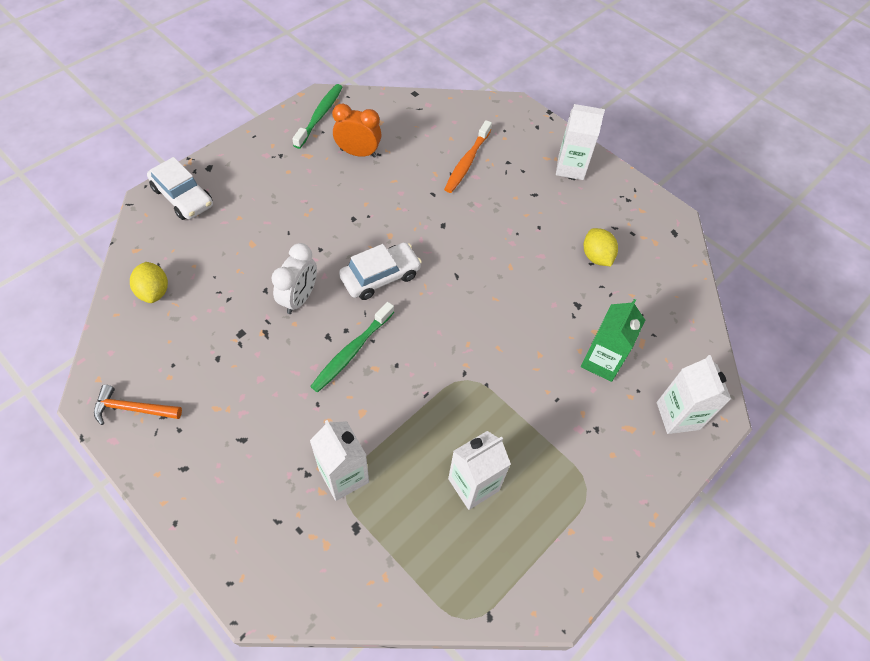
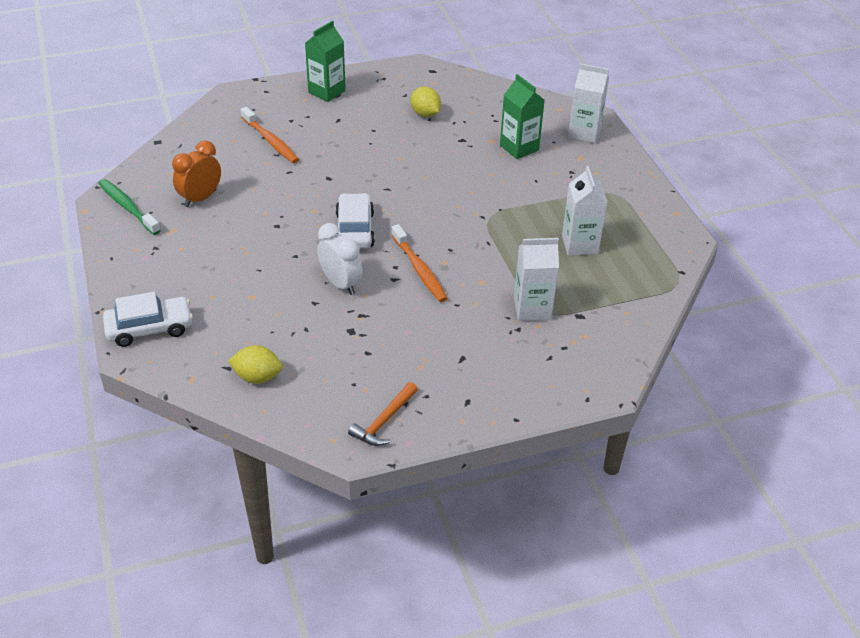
camera: 60 degrees left, 15 degrees down
green toothbrush [310,302,394,392] -> orange toothbrush [391,224,448,302]
white carton [556,104,605,180] -> green carton [305,21,346,102]
yellow lemon [584,228,618,266] -> yellow lemon turned 45 degrees clockwise [411,87,441,117]

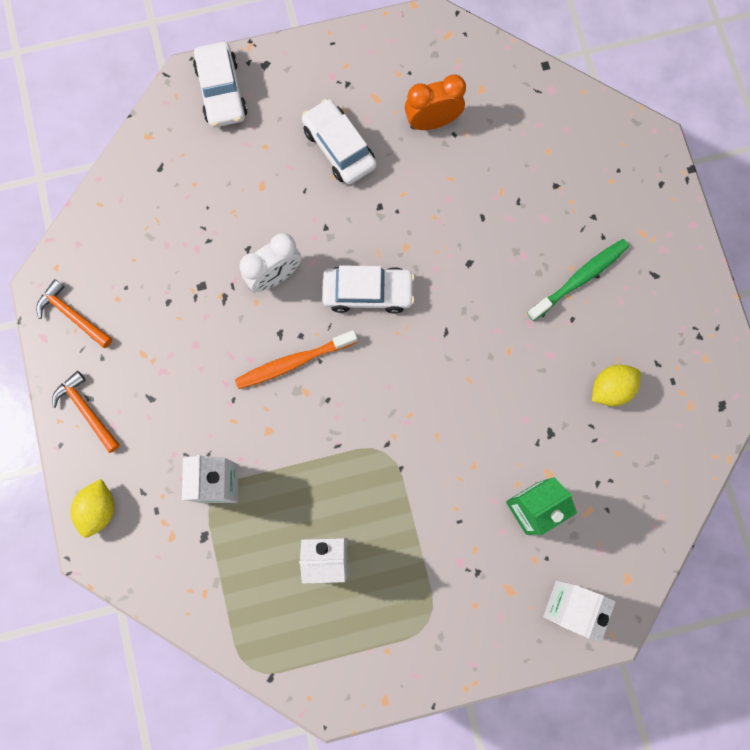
camera: 95 degrees right, 35 degrees up
green toothbrush [98,179,161,235] -> green toothbrush moved to [527,239,629,321]
orange clock [172,140,221,207] -> orange clock turned 60 degrees counterclockwise [405,75,466,130]
yellow lemon [228,345,282,384] -> yellow lemon moved to [71,479,114,538]
orange toothbrush [241,107,299,163] -> none
green carton [305,21,346,102] -> none
none -> orange hammer [52,371,120,453]
none -> white car [302,99,376,185]

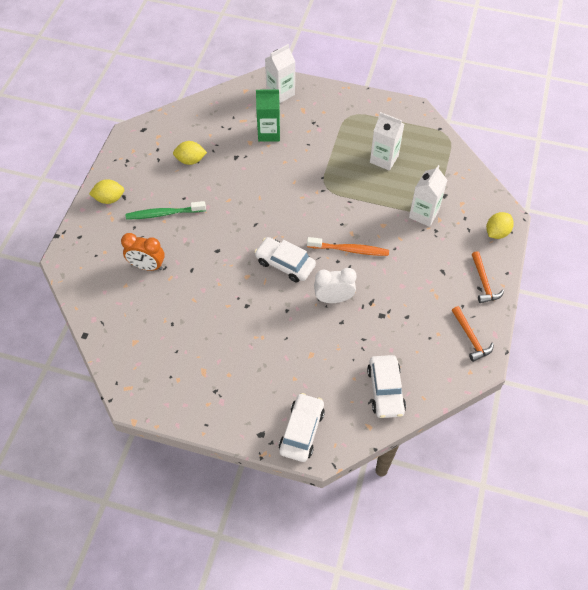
camera: 150 degrees left, 20 degrees down
white car [302,99,376,185] -> white car moved to [367,355,406,418]
orange clock [405,75,466,130] -> orange clock moved to [121,233,165,271]
none -> yellow lemon [89,179,124,204]

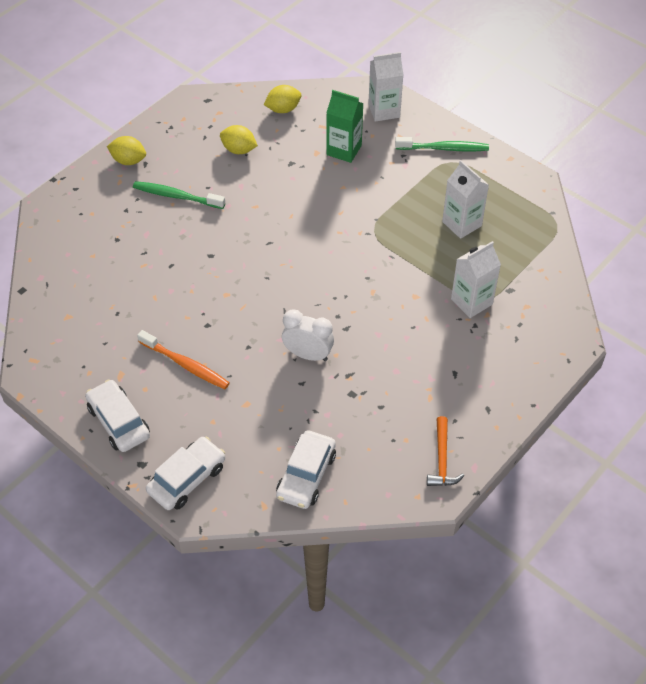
camera: 25 degrees right, 5 degrees down
orange clock [121,233,165,271] -> none
white car [254,237,316,282] -> white car moved to [85,379,150,452]
orange toothbrush [307,237,389,256] -> orange toothbrush moved to [137,330,230,389]
orange hammer [472,251,504,303] -> none
yellow lemon [486,212,514,239] -> yellow lemon moved to [264,85,301,113]
none -> green toothbrush [395,137,489,151]

